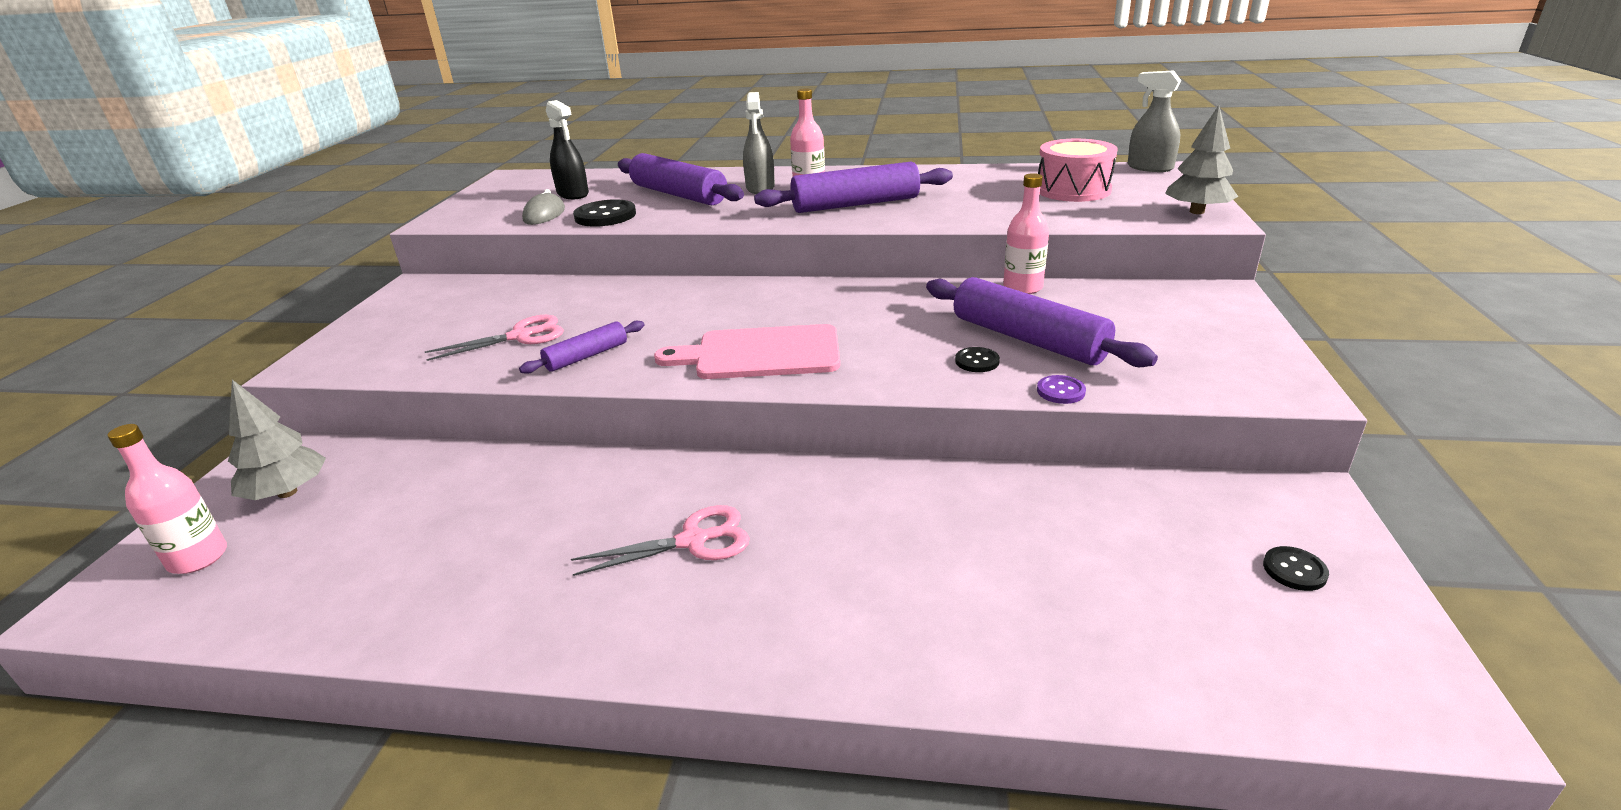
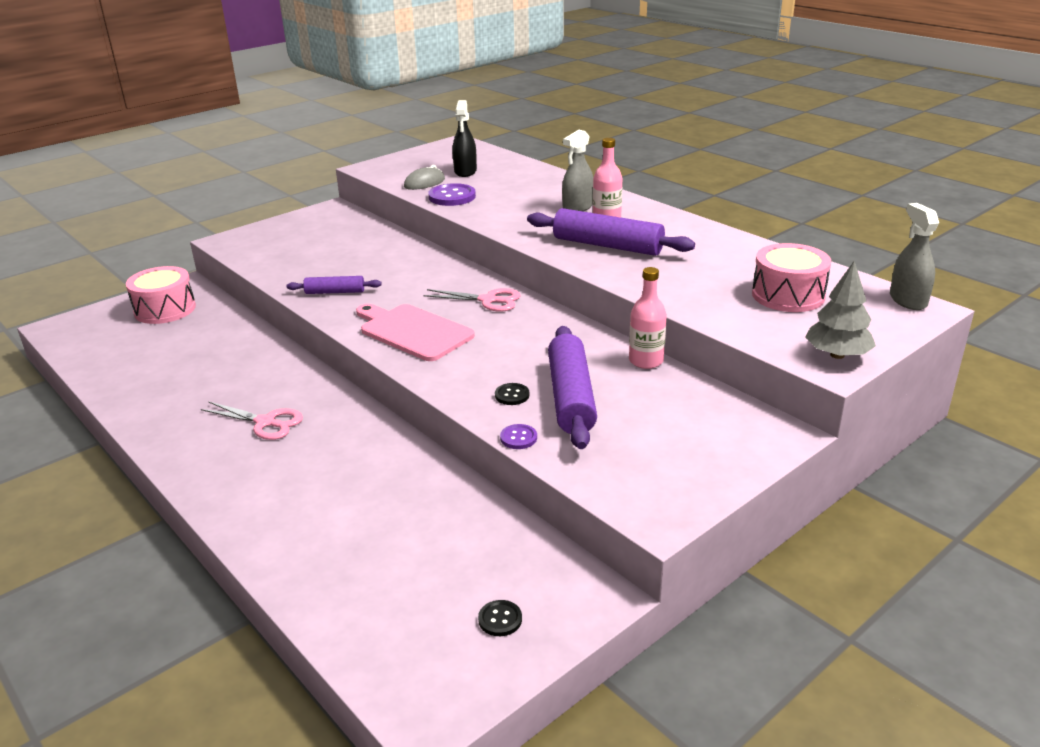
camera: 40 degrees right, 0 degrees up
pink bottle [107,424,227,574] -> none
grey tree [228,380,326,500] -> pink drum [126,266,196,324]
pink scissors [425,315,564,361] -> pink scissors moved to [423,288,521,312]
black button [573,199,636,227] -> purple button [428,183,476,206]
purple rolling pin [618,153,744,205] -> none

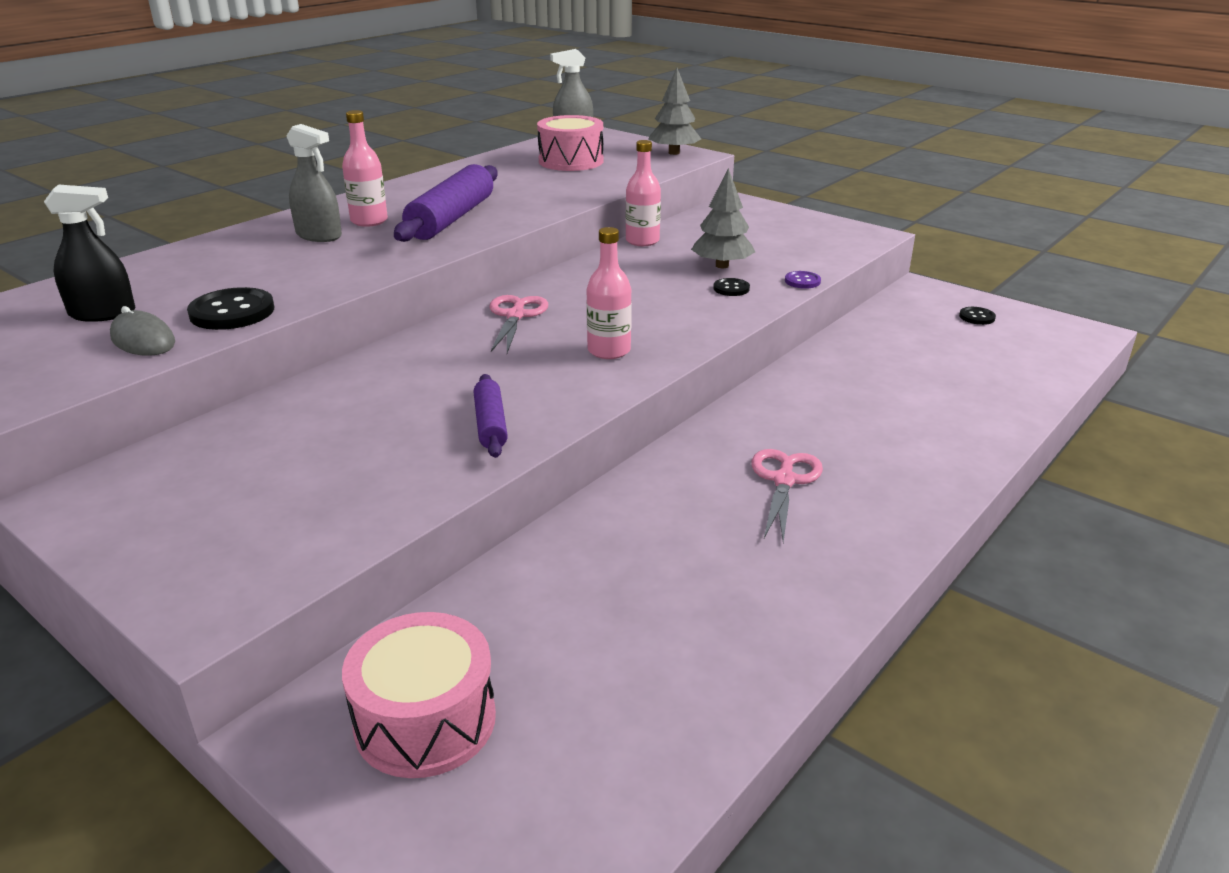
camera: 100 degrees left, 0 degrees up
pink cutting board [356,304,475,361] -> pink bottle [586,227,632,359]
purple button [428,183,476,206] -> black button [187,287,274,330]
purple rolling pin [548,326,597,449] -> grey tree [691,168,755,268]

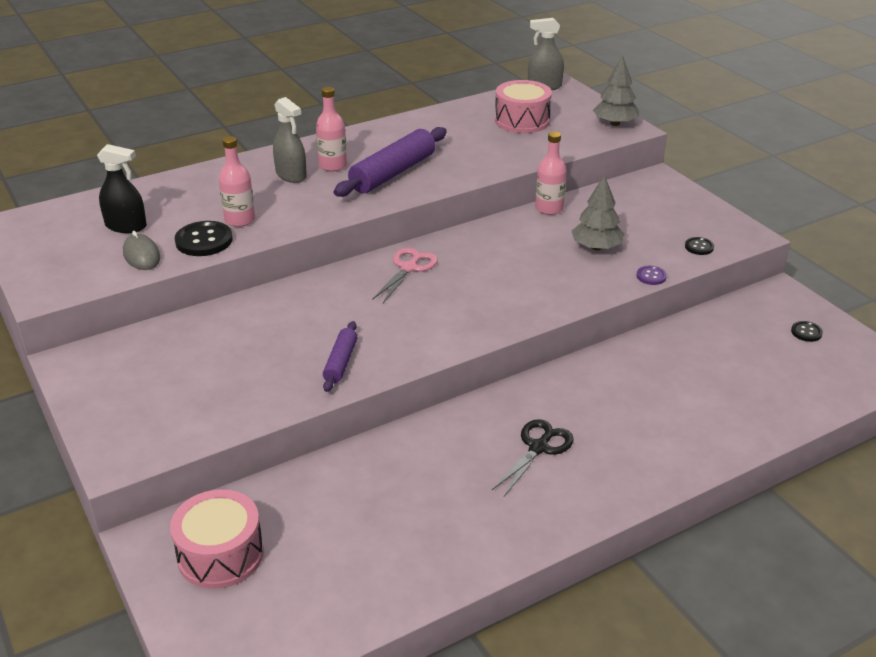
camera: 20 degrees right, 5 degrees up
pink bottle [586,227,632,359] -> pink bottle moved to [219,136,255,227]
black button [713,278,750,296] -> black button moved to [685,237,714,255]
pink scissors [751,449,823,542] -> black scissors [492,419,574,496]

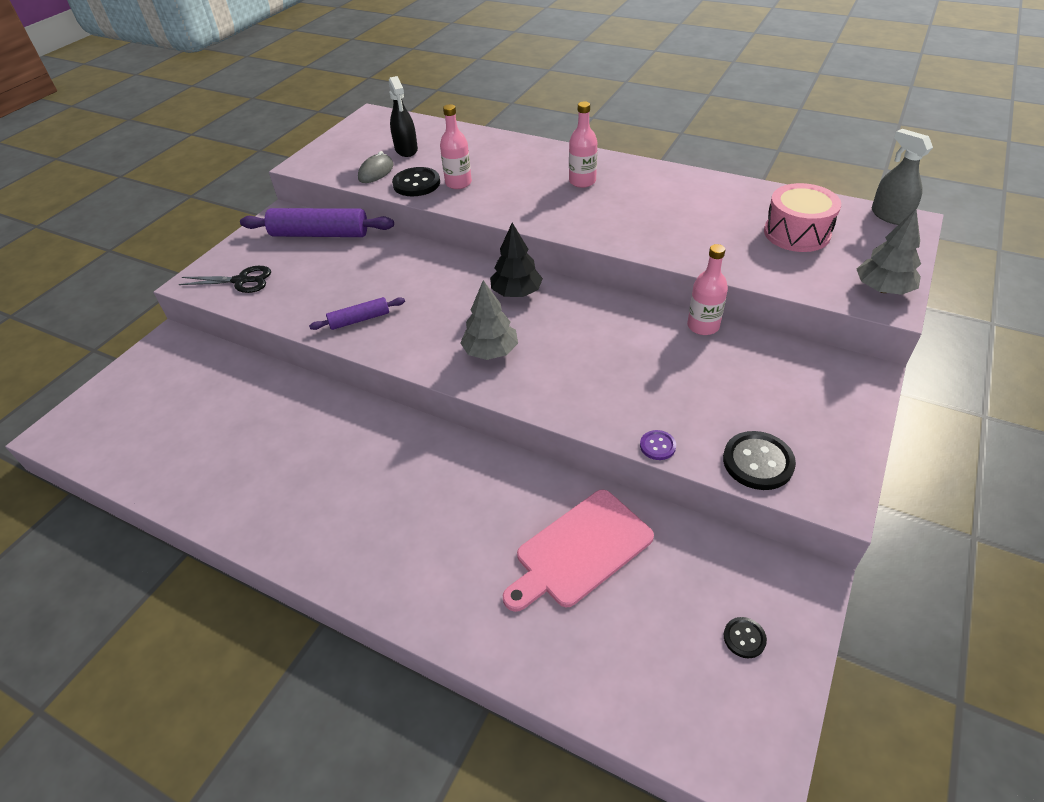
camera: 60 degrees right, 10 degrees up
pink drum [170,489,264,589] -> none
grey spray bottle [273,97,307,183] -> none
purple rolling pin [334,127,447,197] -> purple rolling pin moved to [240,208,394,237]
pink scissors [372,248,438,303] -> black tree [490,223,543,297]
black scissors [492,419,574,496] -> black scissors moved to [178,266,271,293]
grey tree [572,175,624,251] -> grey tree moved to [460,280,518,360]
black button [685,237,714,255] -> black button [723,431,796,490], size x1.87
none -> pink cutting board [503,490,654,612]

